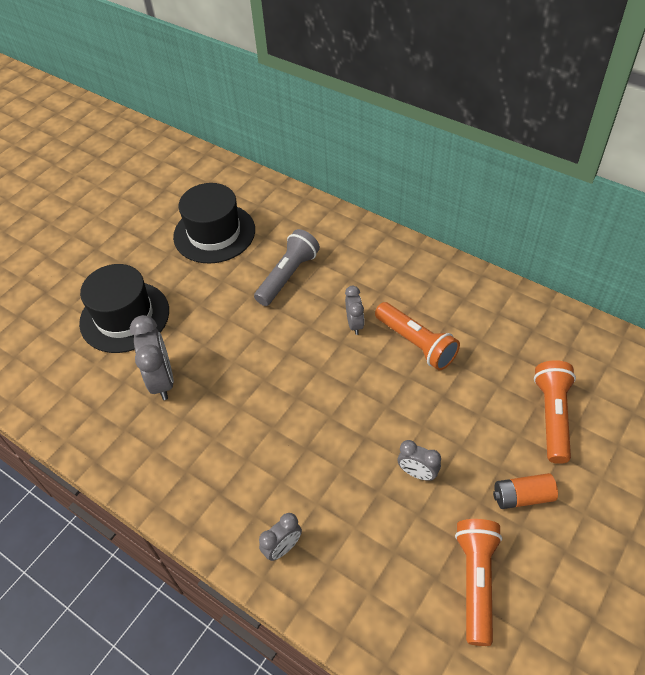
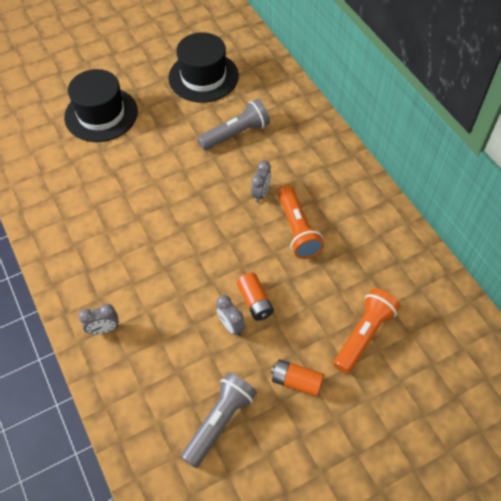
camera: 25 degrees right, 5 degrees up
grey clock [130,315,174,400] -> none
orange flashlight [455,519,502,646] -> grey flashlight [181,372,257,468]
none -> orange battery [237,273,274,321]

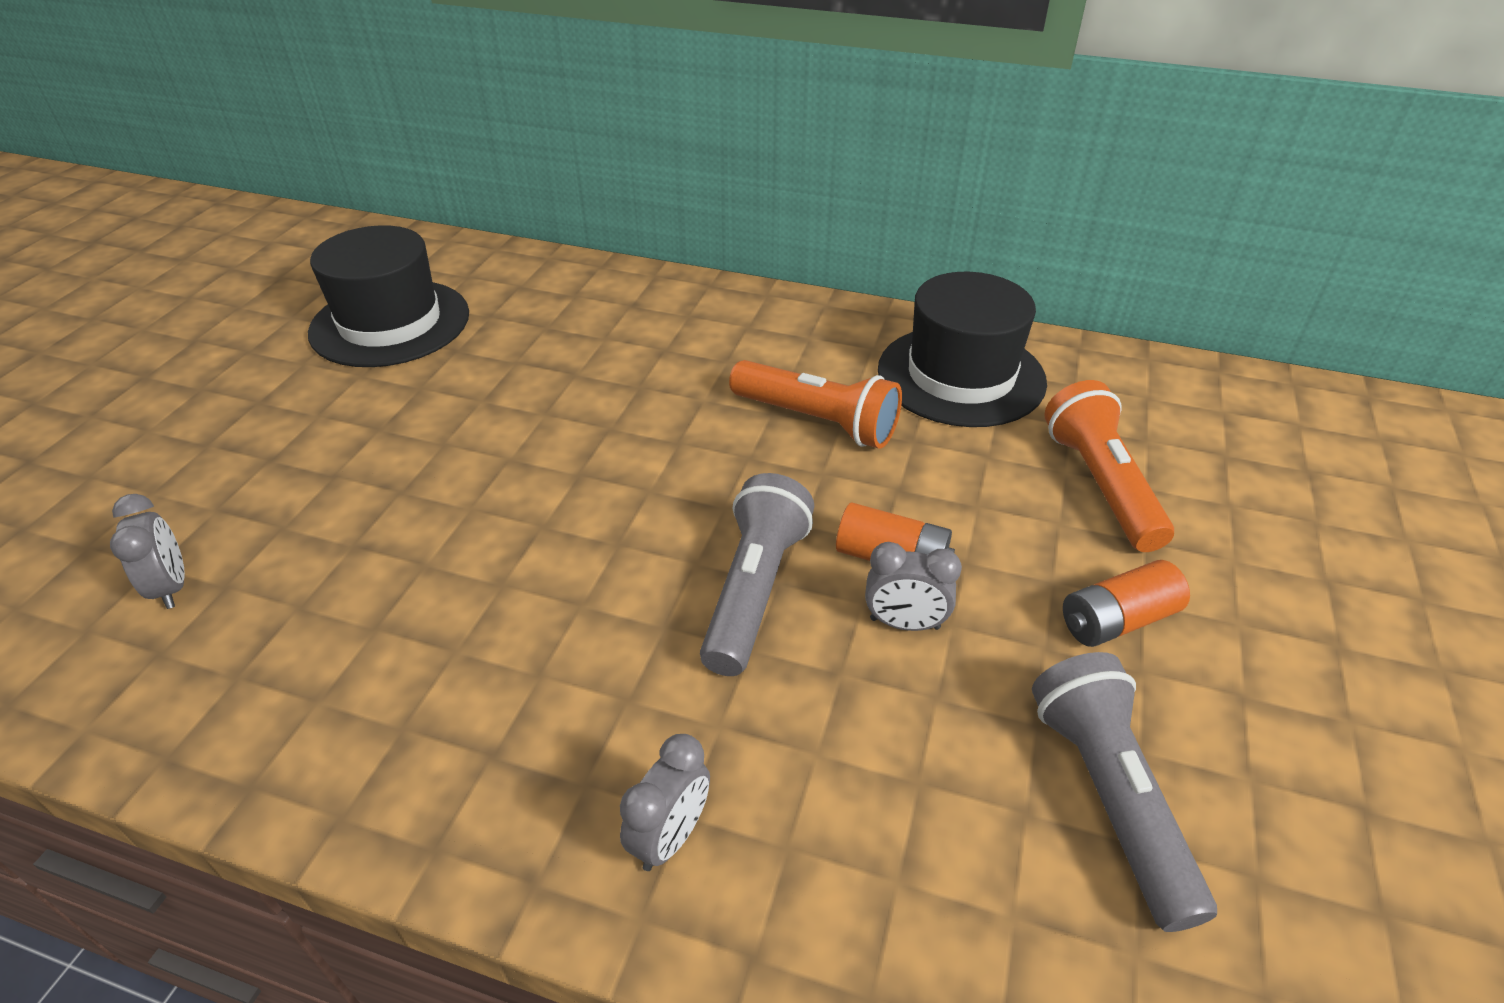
camera: 45 degrees left, 15 degrees down
black hat [64,69,138,142] -> black hat moved to [878,272,1047,427]
grey flashlight [197,99,270,150] -> grey flashlight moved to [700,473,814,676]
grey clock [251,161,271,203] -> grey clock moved to [110,494,185,609]

